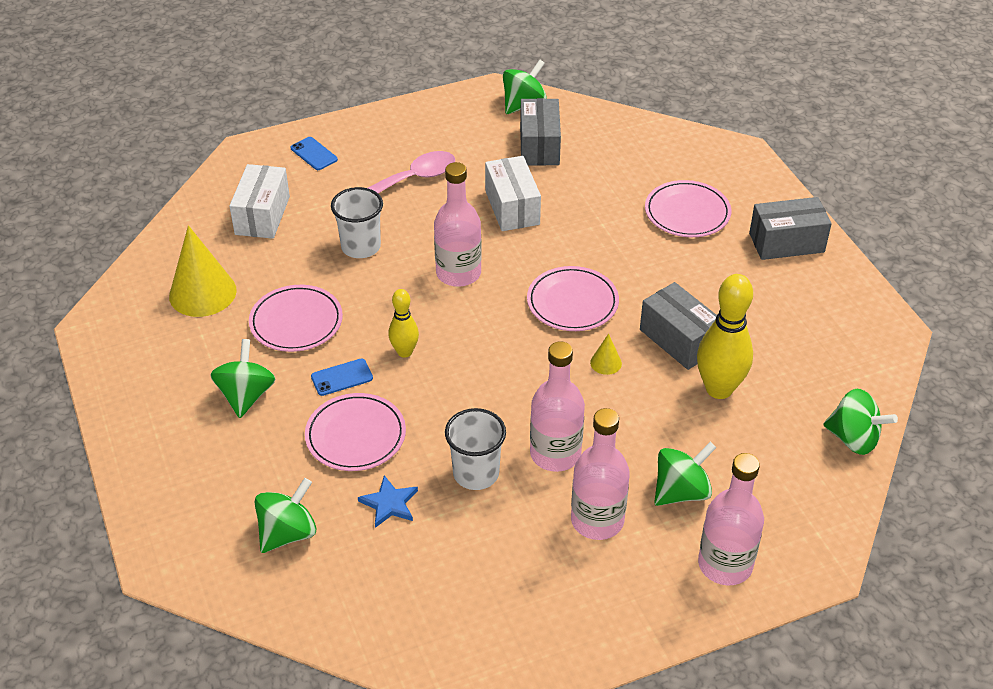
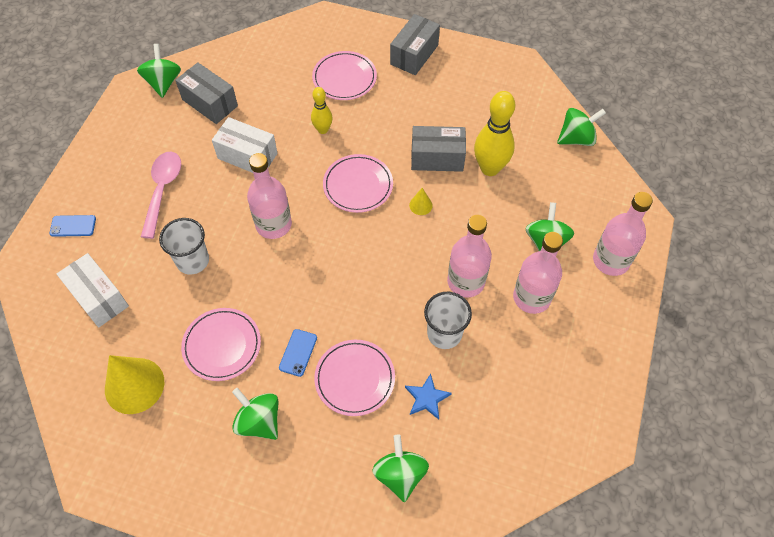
camera: 50 degrees left, 15 degrees up
yellow bowling pin [388,289,419,358] -> yellow bowling pin moved to [311,87,333,134]

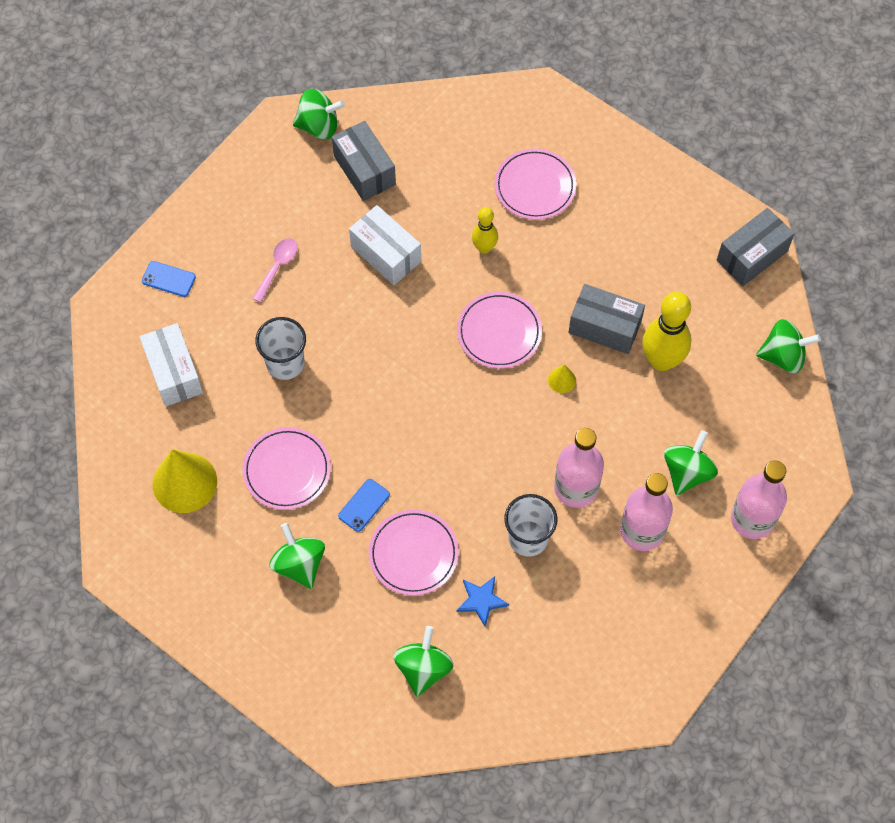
camera: 20 degrees right, 5 degrees up
green spinning top [137,44,181,98] -> green spinning top turned 75 degrees clockwise [293,89,345,139]
pink spoon [141,152,181,239] -> pink spoon [252,238,298,303], size x0.64
pink bottle [247,153,292,239] -> none
grey box [390,14,440,75] -> grey box moved to [717,208,794,286]

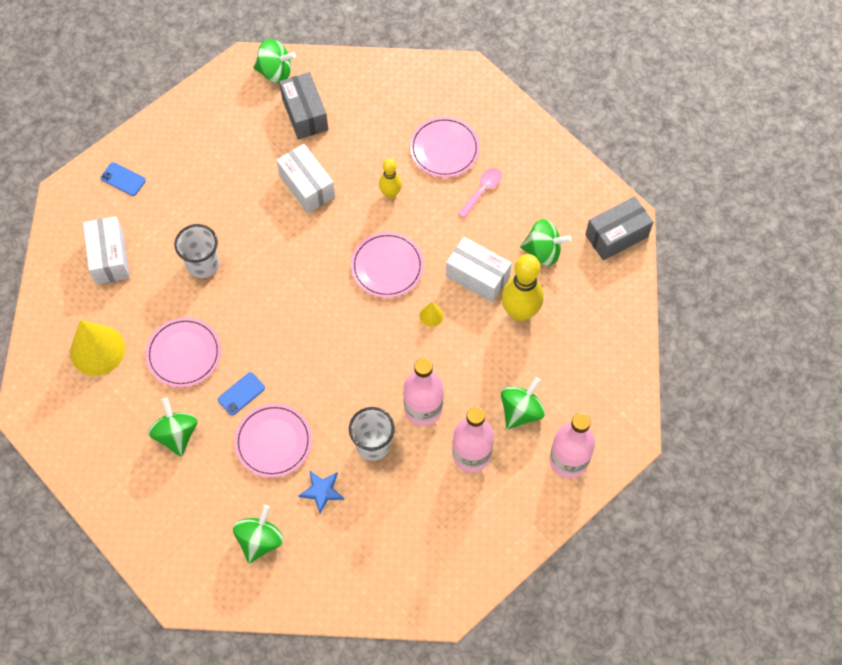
camera: 10 degrees right, 0 degrees up
pink spoon [252,238,298,303] -> pink spoon moved to [458,168,502,218]
grey box [569,284,645,354] -> white box [446,237,512,303]
green spinning top [756,319,821,373] -> green spinning top moved to [520,219,572,266]

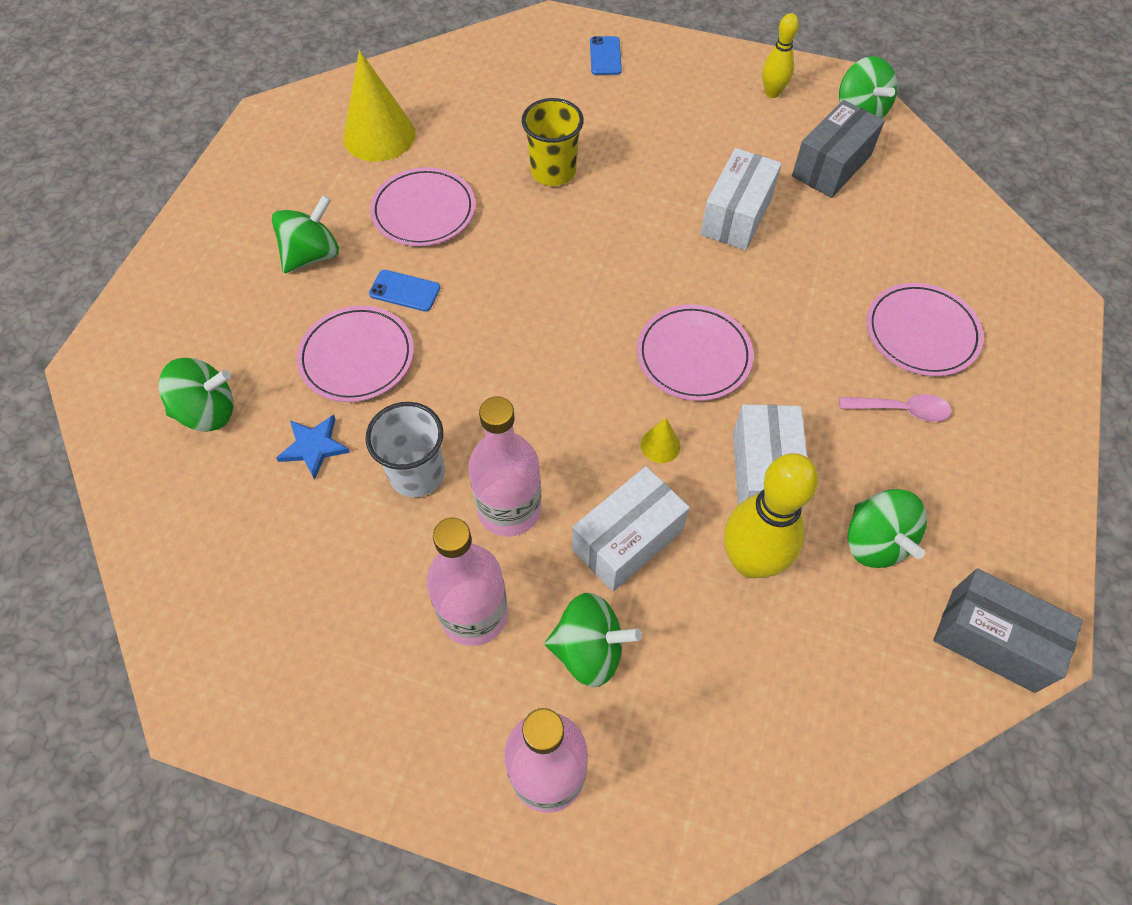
camera: 60 degrees right, 5 degrees down
white box [83,216,130,285] -> white box moved to [572,466,690,592]
white cup [174,224,219,278] -> yellow cup [522,98,584,186]
yellow bowling pin [379,158,402,199] -> yellow bowling pin moved to [762,13,799,98]

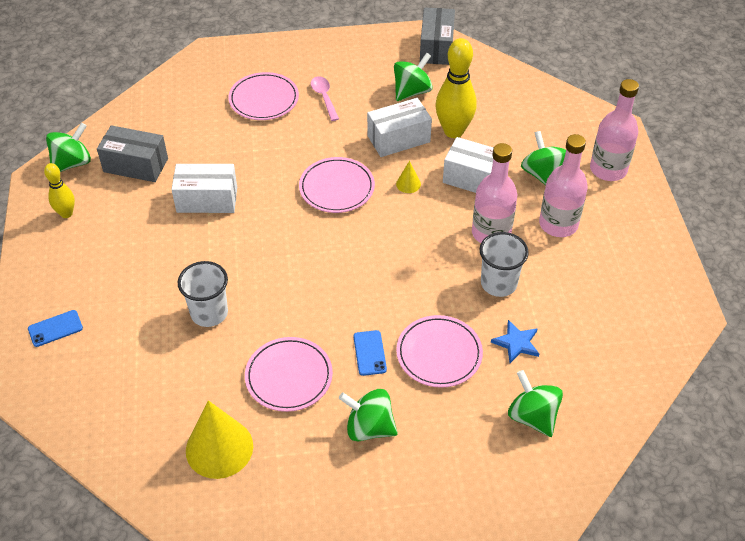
camera: 115 degrees left, 10 degrees down
yellow cup [522,98,584,186] -> white cup [178,261,228,327]

